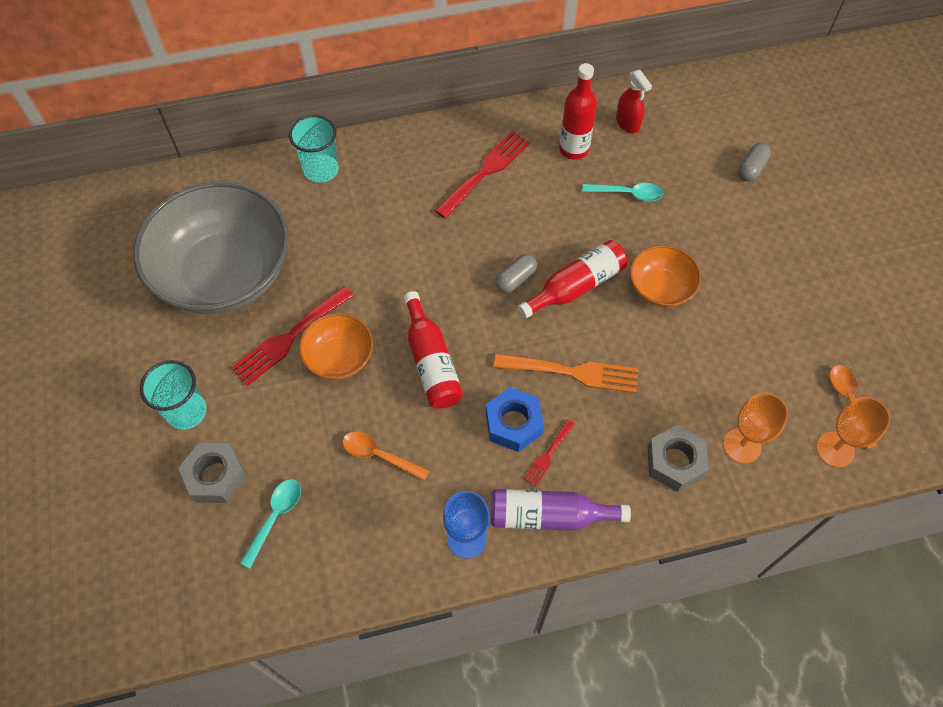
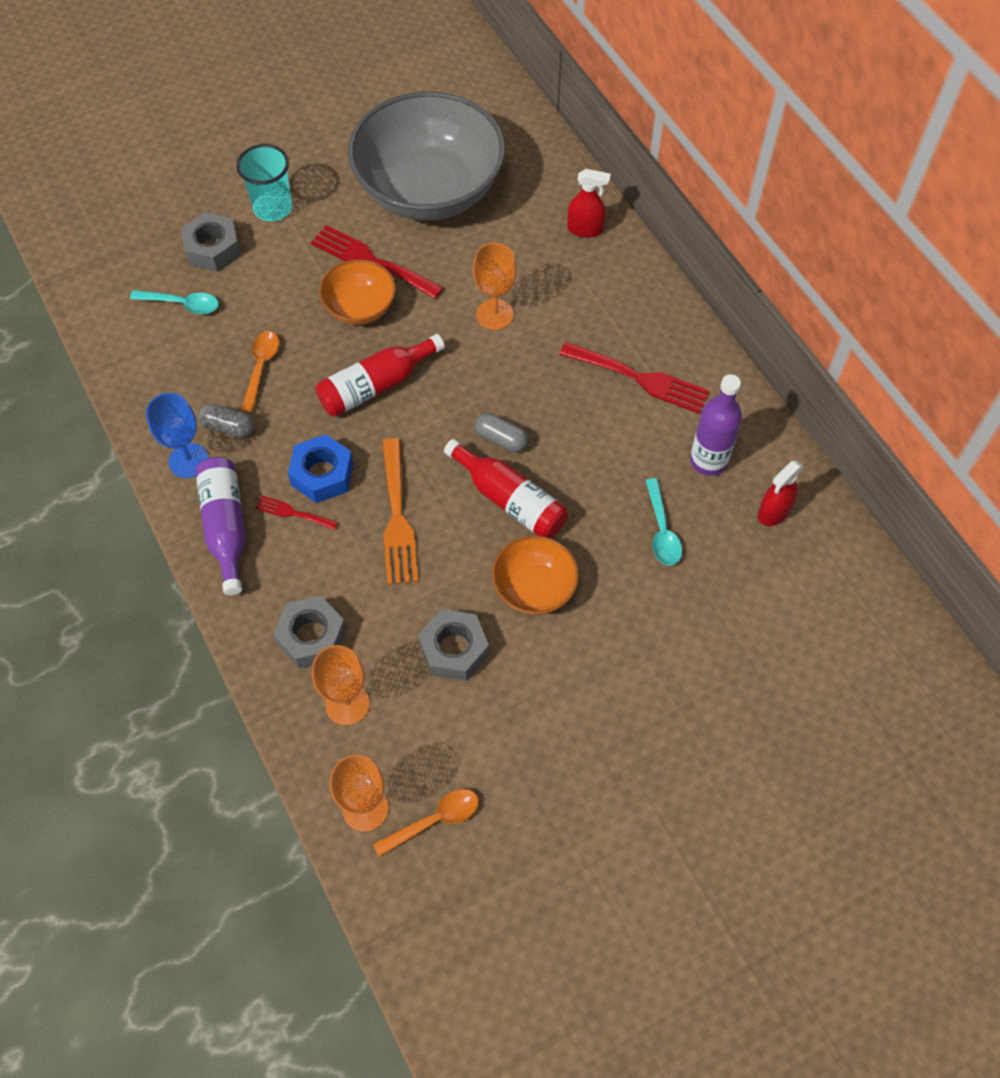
camera: 75 degrees right, 0 degrees up
turquoise cup [289,115,339,183] -> red spray bottle [567,169,611,238]
red bottle [559,63,597,160] -> purple bottle [690,375,742,476]
grey capsule [738,143,771,181] -> grey capsule moved to [199,404,254,438]
none -> grey nut [418,609,489,681]
none -> orange goblet [473,243,517,330]

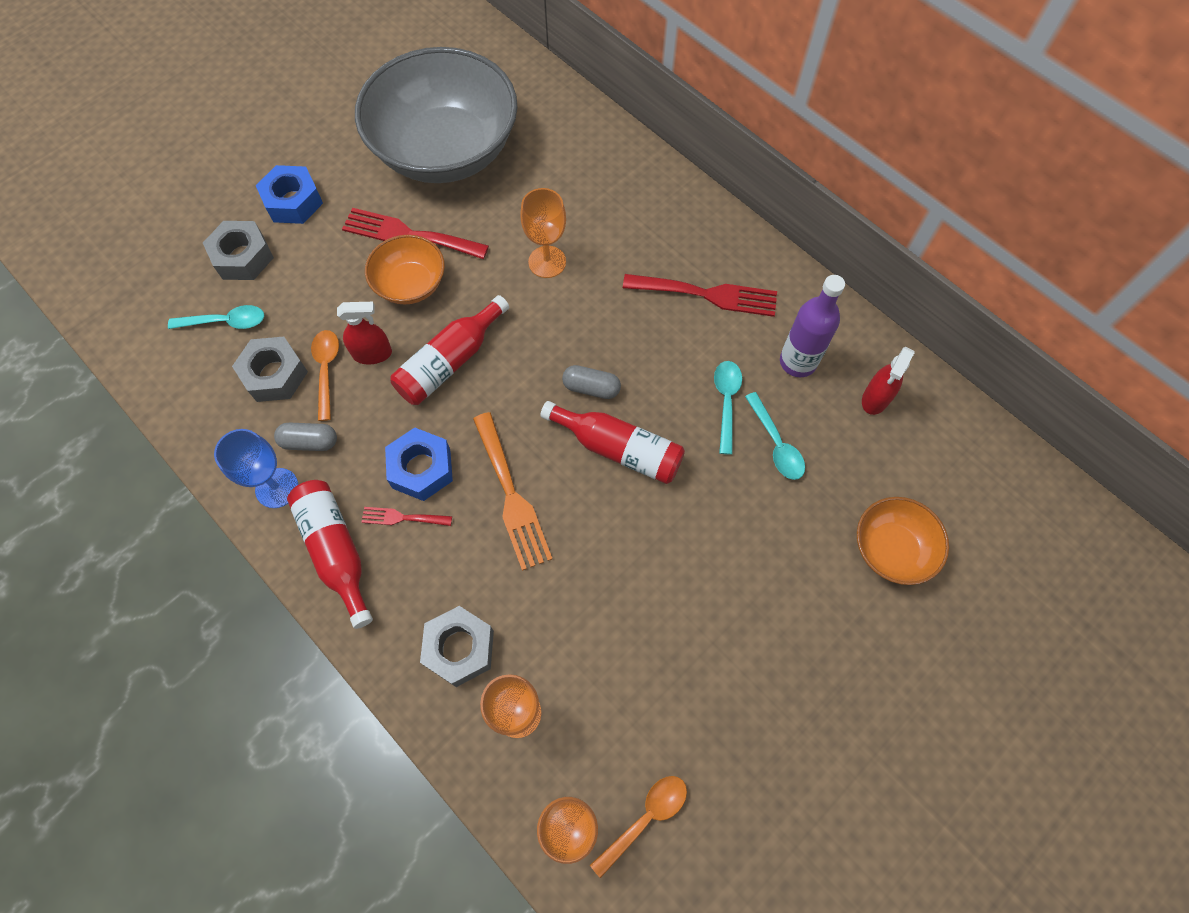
camera: 15 degrees left, 5 degrees up
purple bottle [196,457,246,595] -> red bottle [287,480,373,629]
turquoise cup [236,144,292,221] -> blue nut [256,165,323,224]
grey nut [418,609,489,681] -> grey nut moved to [232,337,308,402]
orange bowl [492,536,579,615] -> orange bowl moved to [857,497,949,585]
red spray bottle [567,169,611,238] -> red spray bottle moved to [337,302,392,364]
none -> turquoise spoon [714,361,742,455]

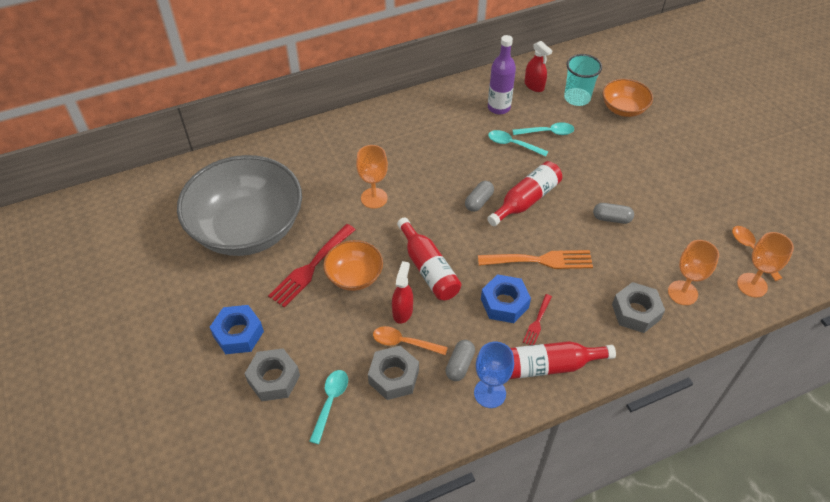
camera: 70 degrees left, 15 degrees down
red fork [623,274,777,317] -> none
none -> turquoise cup [564,54,602,106]
none -> grey capsule [593,203,634,224]

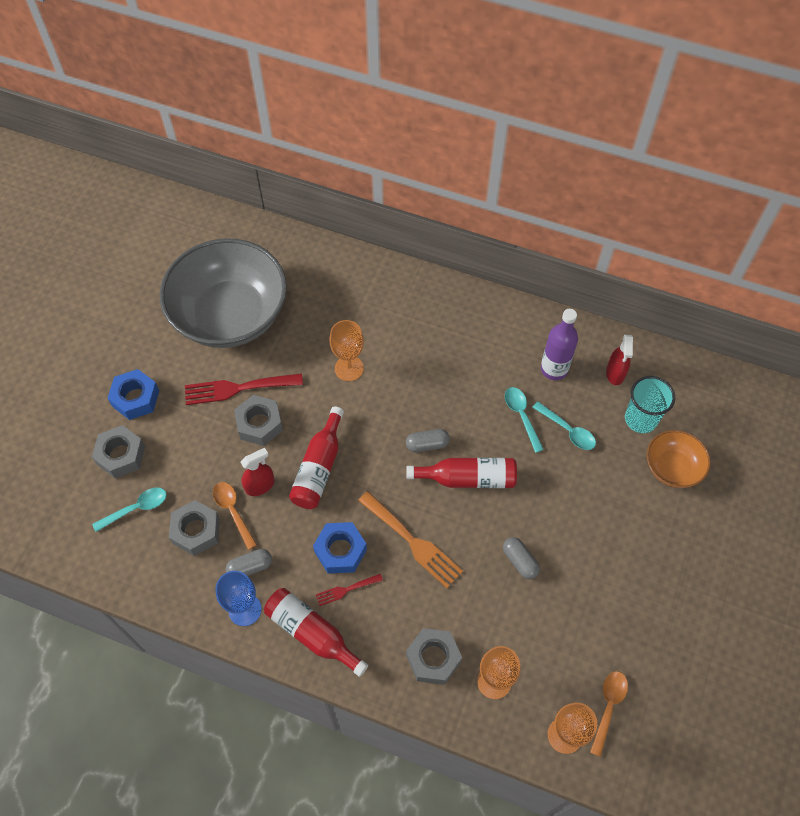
camera: 45 degrees right, 10 degrees up
orange bowl [323,240,383,291] -> grey nut [234,395,283,446]

